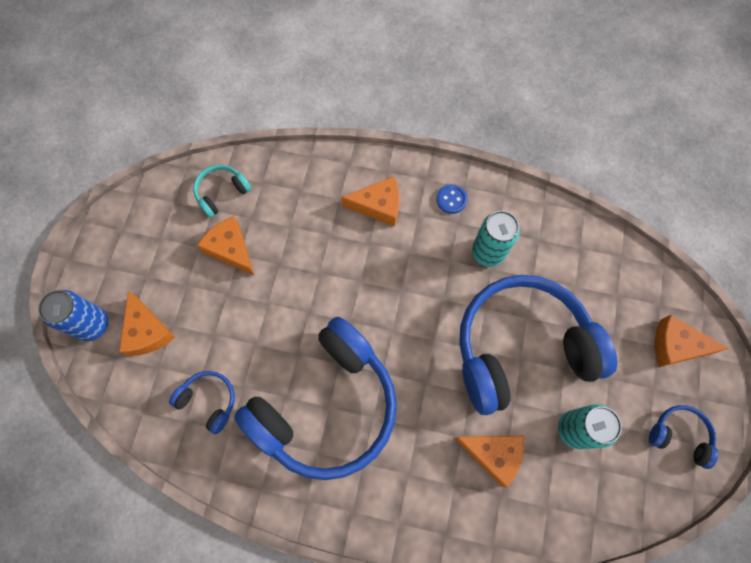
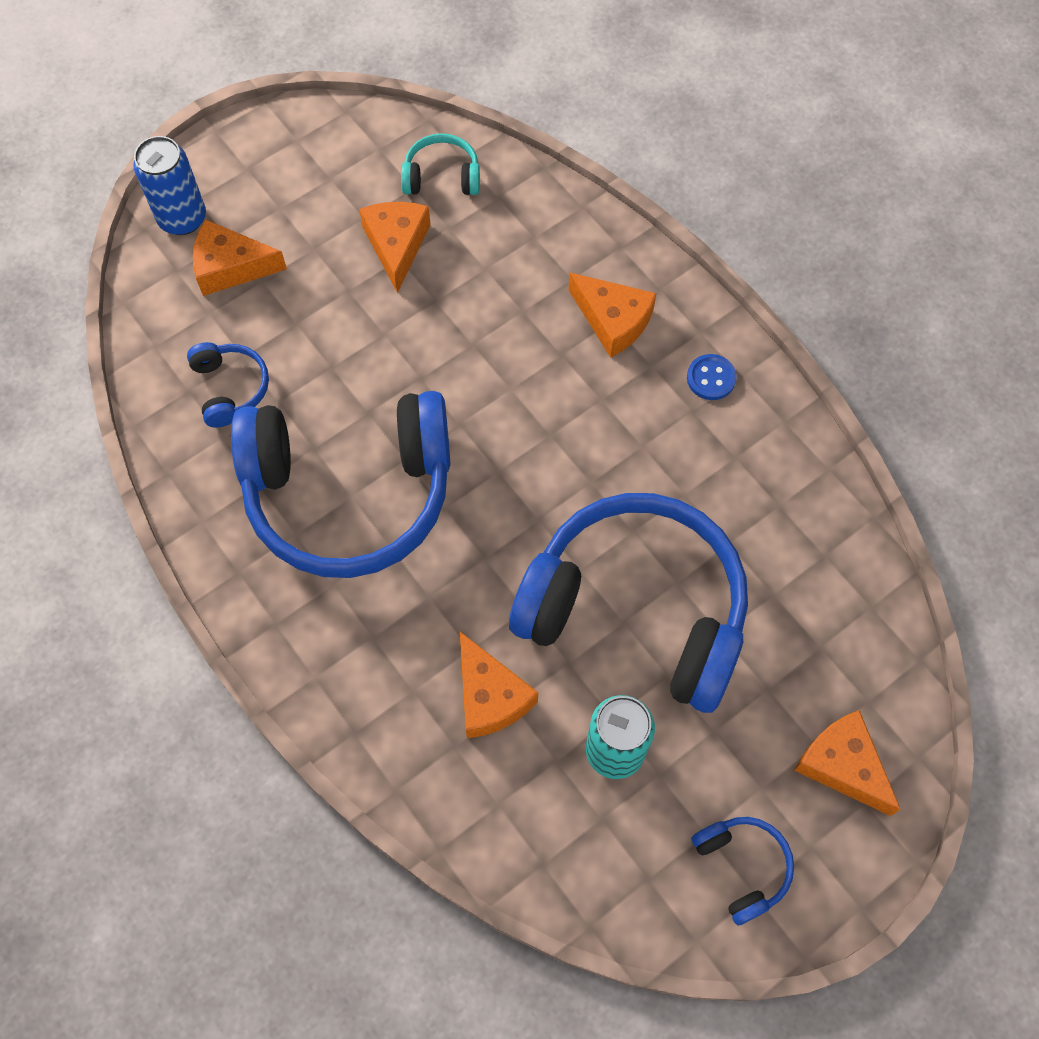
camera: 40 degrees right, 5 degrees down
orange cheese [119,291,176,356] -> orange cheese turned 75 degrees clockwise [193,219,287,296]
turquoise can [472,211,520,267] -> none

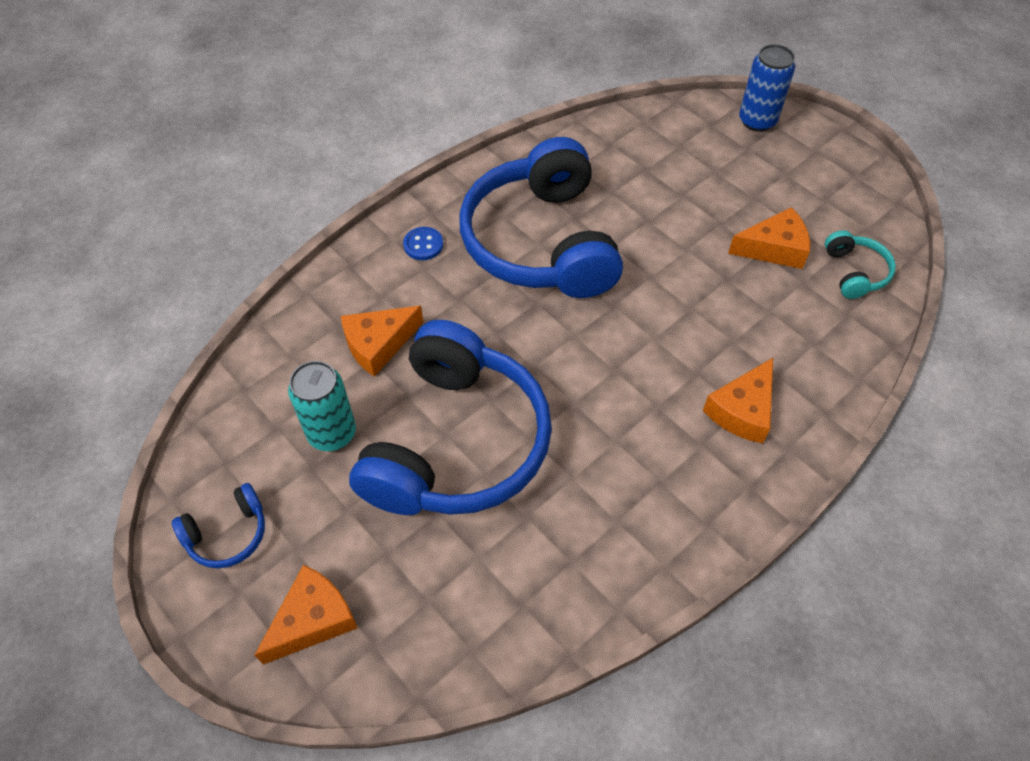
camera: 85 degrees right, 10 degrees down
blue headphones [187,342,269,428] -> none
orange cheese [193,219,287,296] -> none
blue button [687,354,737,400] -> blue button moved to [403,227,443,260]

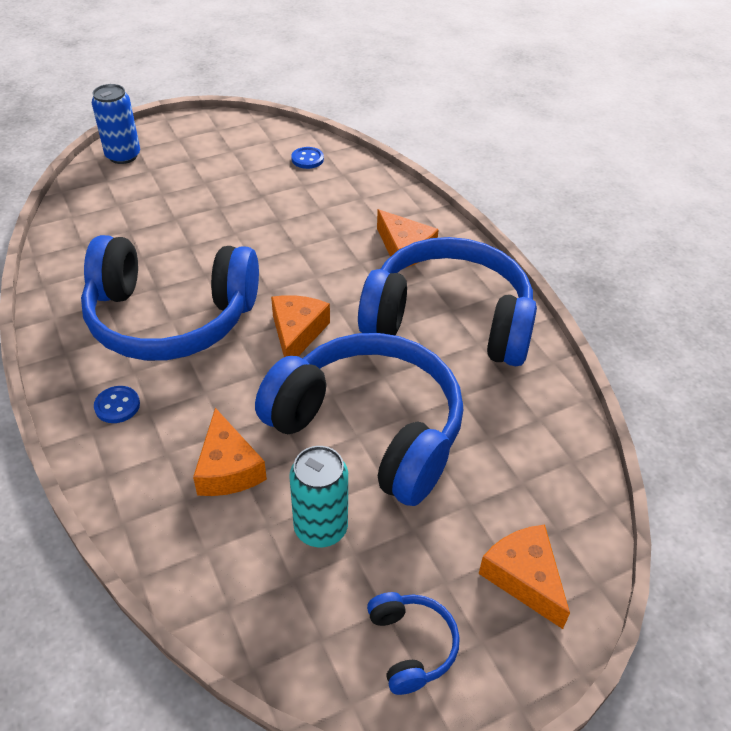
camera: 75 degrees left, 10 degrees down
orange cheese [728,207,810,269] -> orange cheese moved to [271,295,330,357]
turquoise headphones [825,230,896,299] -> blue button [291,147,324,169]
none -> blue headphones [358,237,537,366]

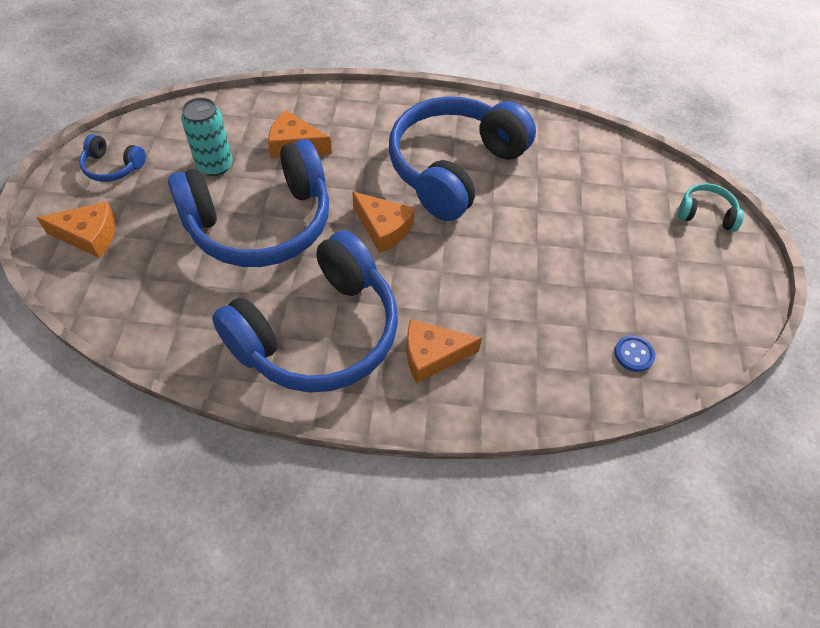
camera: 120 degrees right, 10 degrees up
blue can [92,84,140,164] -> turquoise headphones [678,183,744,232]
blue button [94,386,140,423] -> none

